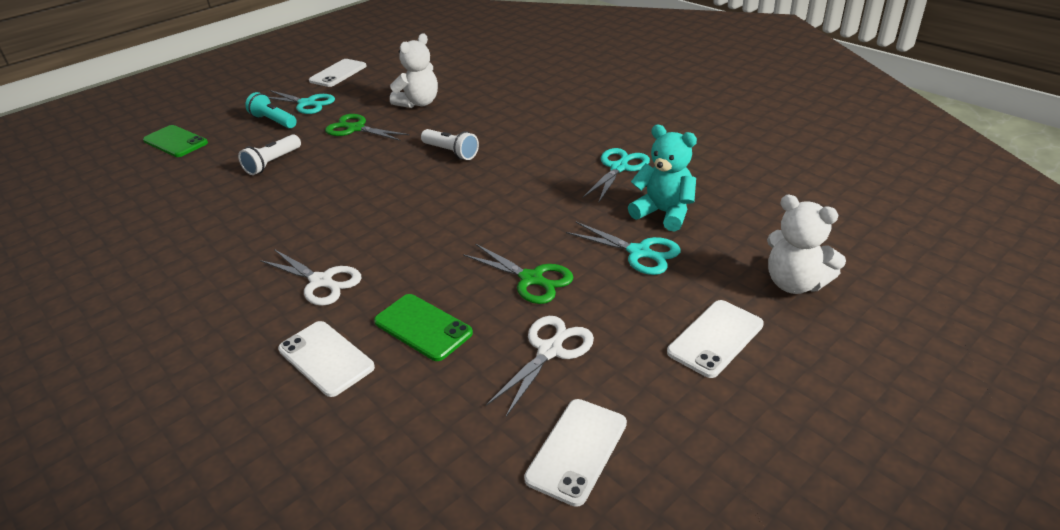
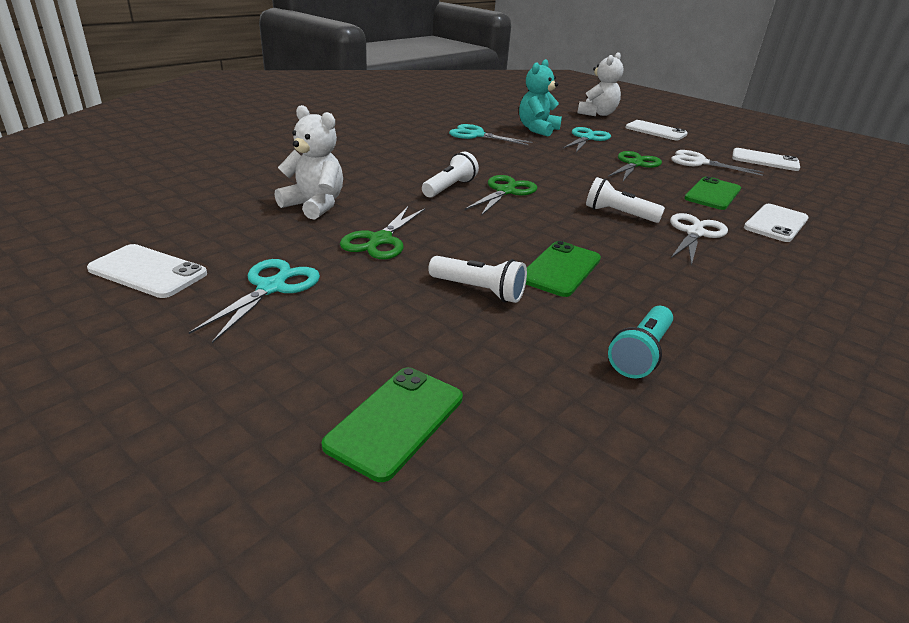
camera: 100 degrees left, 5 degrees down
turquoise flashlight [245,92,297,129] -> turquoise flashlight moved to [608,306,673,378]
none -> green scissors [465,175,537,216]
none -> green phone [526,241,601,297]
none -> white flashlight [586,177,665,223]

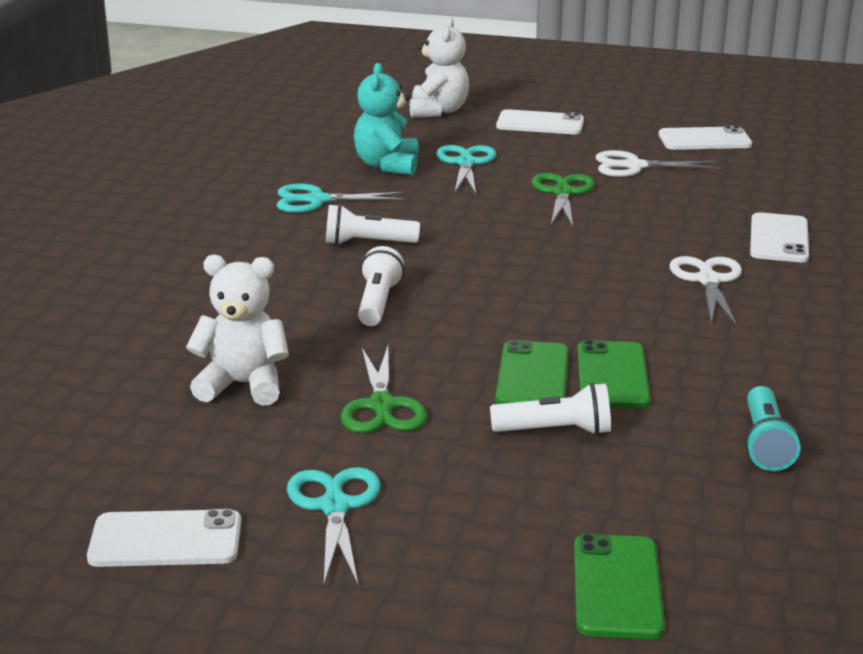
camera: 25 degrees left, 5 degrees down
green scissors [465,175,537,216] -> none
white flashlight [586,177,665,223] -> white flashlight moved to [326,204,420,245]
green phone [684,176,741,210] -> green phone moved to [495,340,569,404]

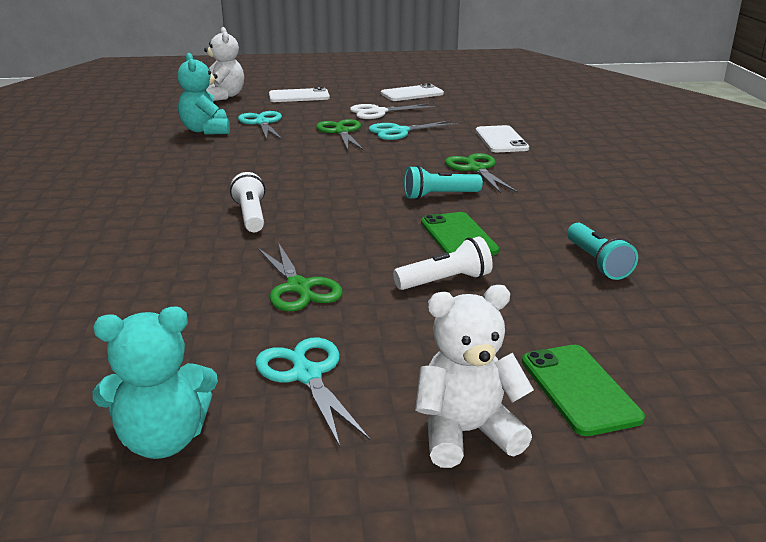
camera: 20 degrees left, 0 degrees up
white phone [87,509,241,567] -> turquoise teddy bear [92,307,218,459]
white teddy bear [186,255,289,406] -> white teddy bear moved to [415,285,534,468]
turquoise scissors [277,183,406,213] -> turquoise scissors moved to [369,120,458,140]
white flashlight [326,204,420,245] -> none
green phone [495,340,569,404] -> none
white scissors [669,256,742,326] -> green scissors [445,153,518,193]
none -> turquoise flashlight [404,165,483,200]

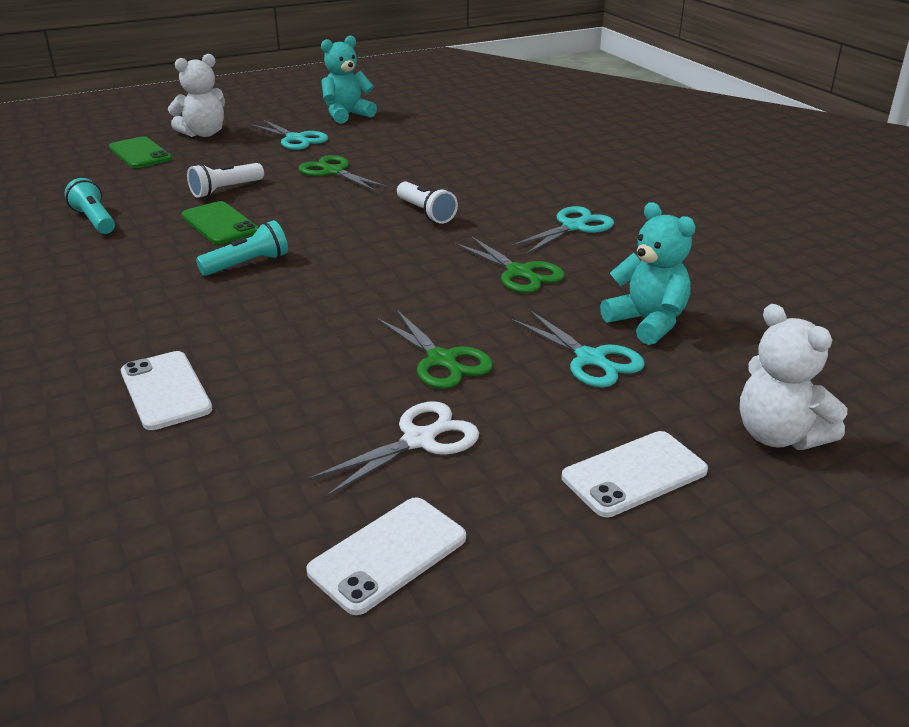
camera: 160 degrees right, 5 degrees up
turquoise scissors [369,120,458,140] -> turquoise scissors moved to [511,206,614,254]
green scissors [445,153,518,193] -> green scissors moved to [455,236,565,293]

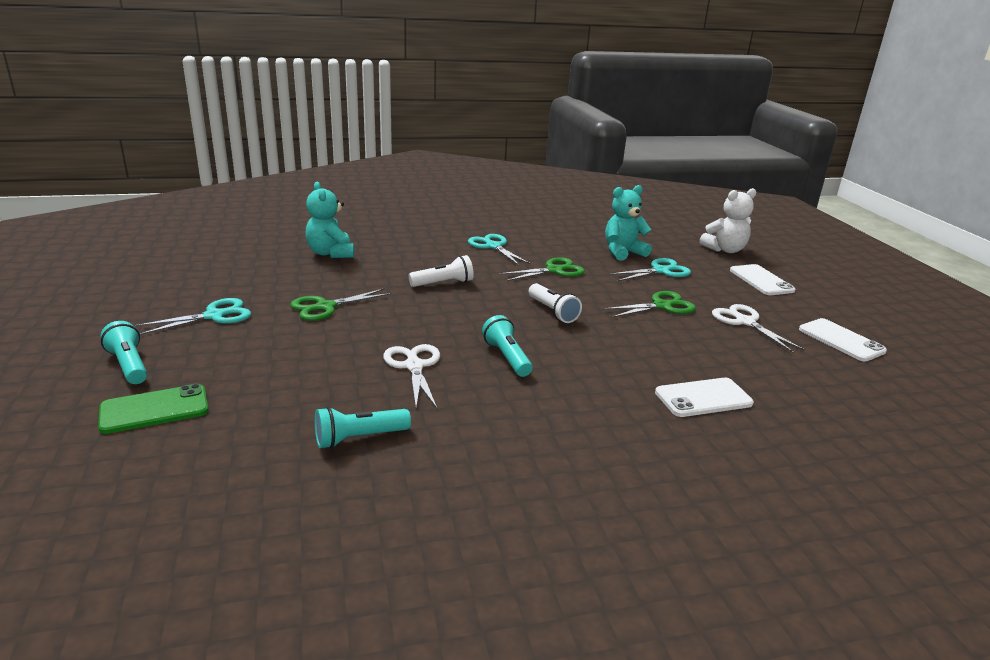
camera: 80 degrees left, 5 degrees down
white teddy bear [168,54,225,137] -> turquoise flashlight [100,321,147,384]
green phone [182,201,259,245] -> white scissors [383,344,440,408]
white flashlight [187,163,264,198] -> white flashlight moved to [529,283,582,323]
turquoise teddy bear [321,36,377,124] -> turquoise teddy bear moved to [305,182,354,258]

